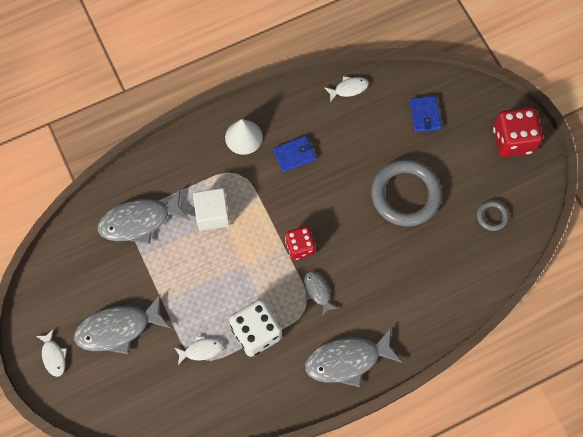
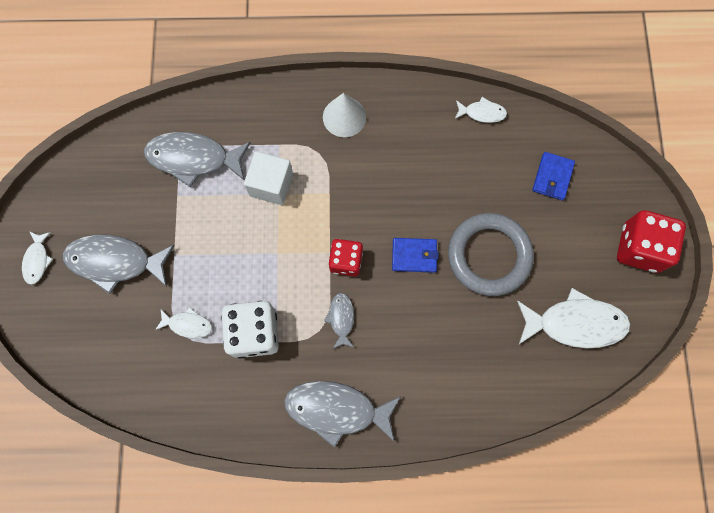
camera: 25 degrees right, 5 degrees up
blue wallet [273,136,316,173] -> blue wallet moved to [392,238,438,273]
grey ring [477,201,509,231] -> white fish [517,288,631,348]

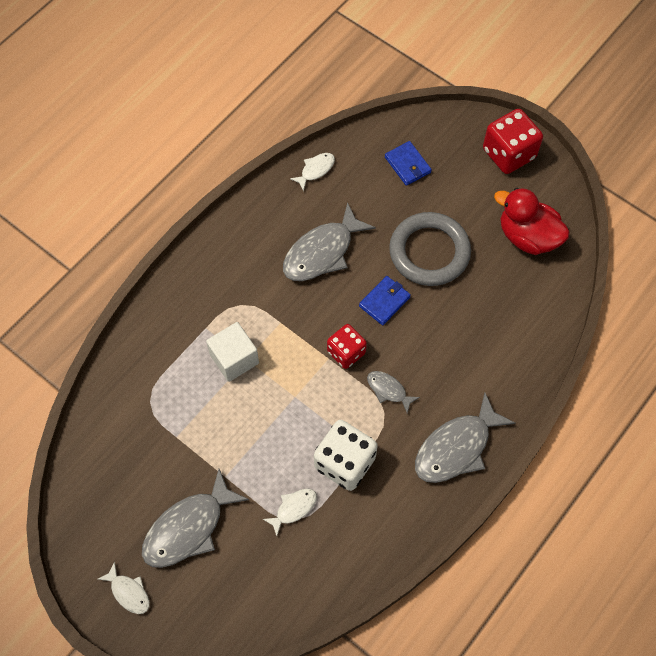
camera: 50 degrees left, 10 degrees down
grey fish [144,132,251,187] -> grey fish moved to [283,202,376,281]
white cone [323,93,366,137] -> none
white fish [517,288,631,348] -> red duck [494,188,570,255]

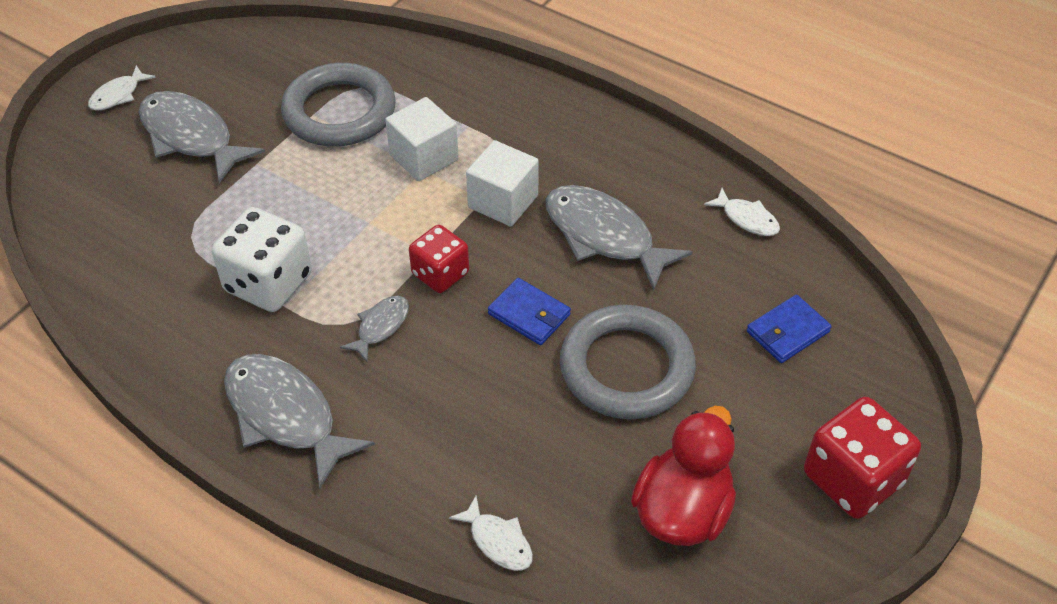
camera: 85 degrees right, 15 degrees down
white fish [263,488,317,536] -> white fish moved to [449,495,533,571]
none -> grey ring [281,63,396,147]
none -> white cube [466,140,539,227]

